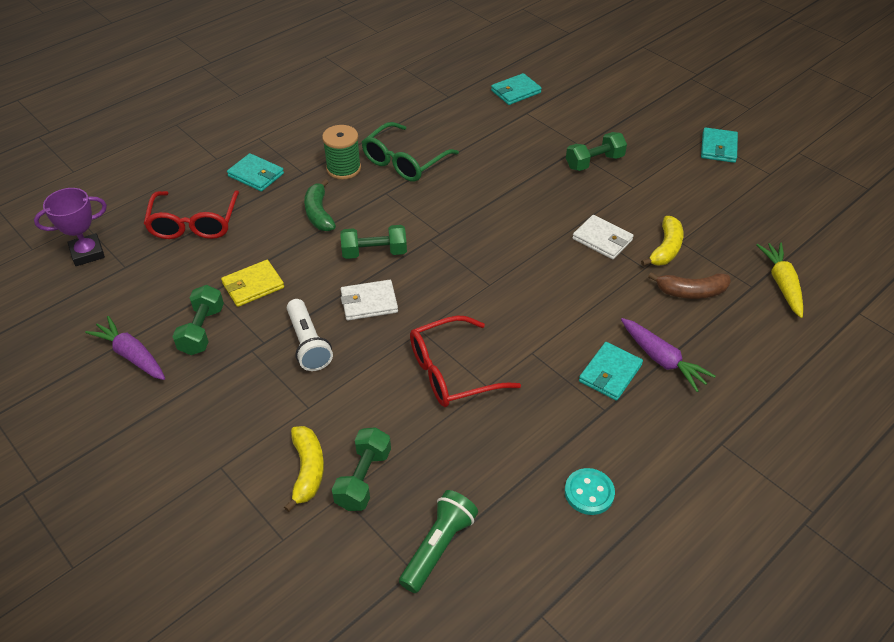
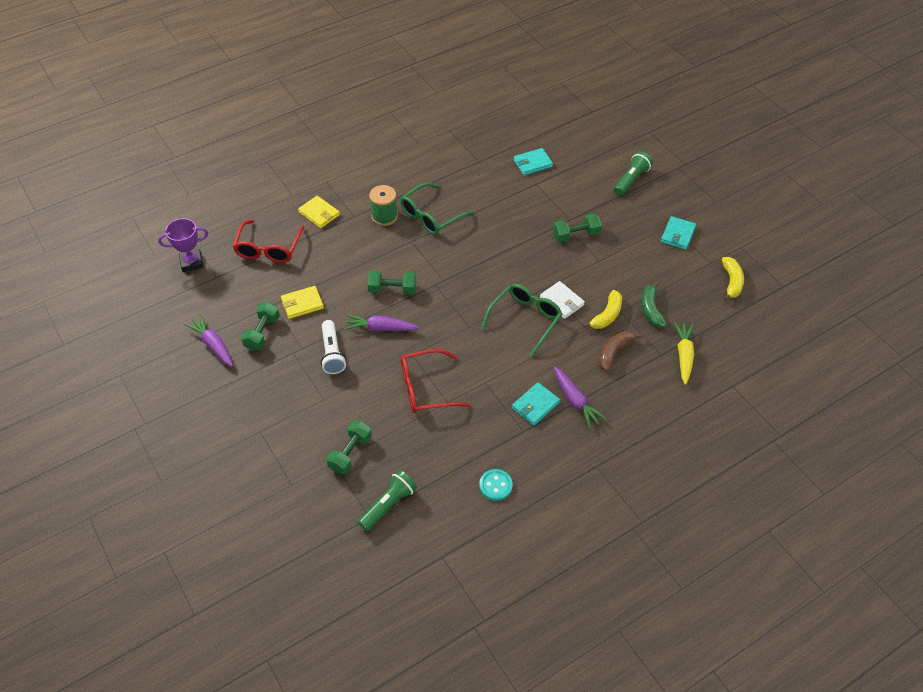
camera: 10 degrees right, 5 degrees up
turquoise wallet [227,153,284,192] -> yellow wallet [298,196,340,228]
yellow banana [284,426,324,512] -> yellow banana moved to [722,257,744,301]
green banana [304,179,336,231] -> green banana moved to [641,281,667,328]
white wallet [341,280,398,321] -> purple carrot [344,314,419,331]
brown banana [648,272,731,299] -> brown banana turned 120 degrees clockwise [599,331,642,371]
none -> green glasses [481,284,562,356]
none -> green flashlight [614,151,653,196]

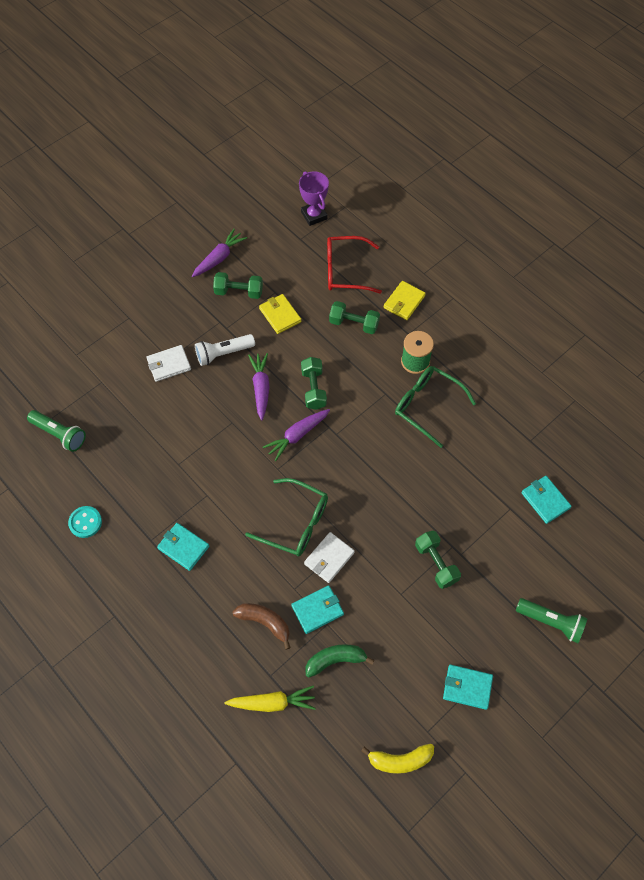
camera: 80 degrees right, 10 degrees up
green dumbbell [326,421,372,474] -> green dumbbell moved to [329,301,380,334]
red glasses [401,349,470,413] -> none
purple carrot [554,366,606,428] -> purple carrot moved to [263,409,330,461]
yellow banana [583,290,622,329] -> turquoise wallet [291,585,344,634]
none -> white wallet [146,345,191,382]

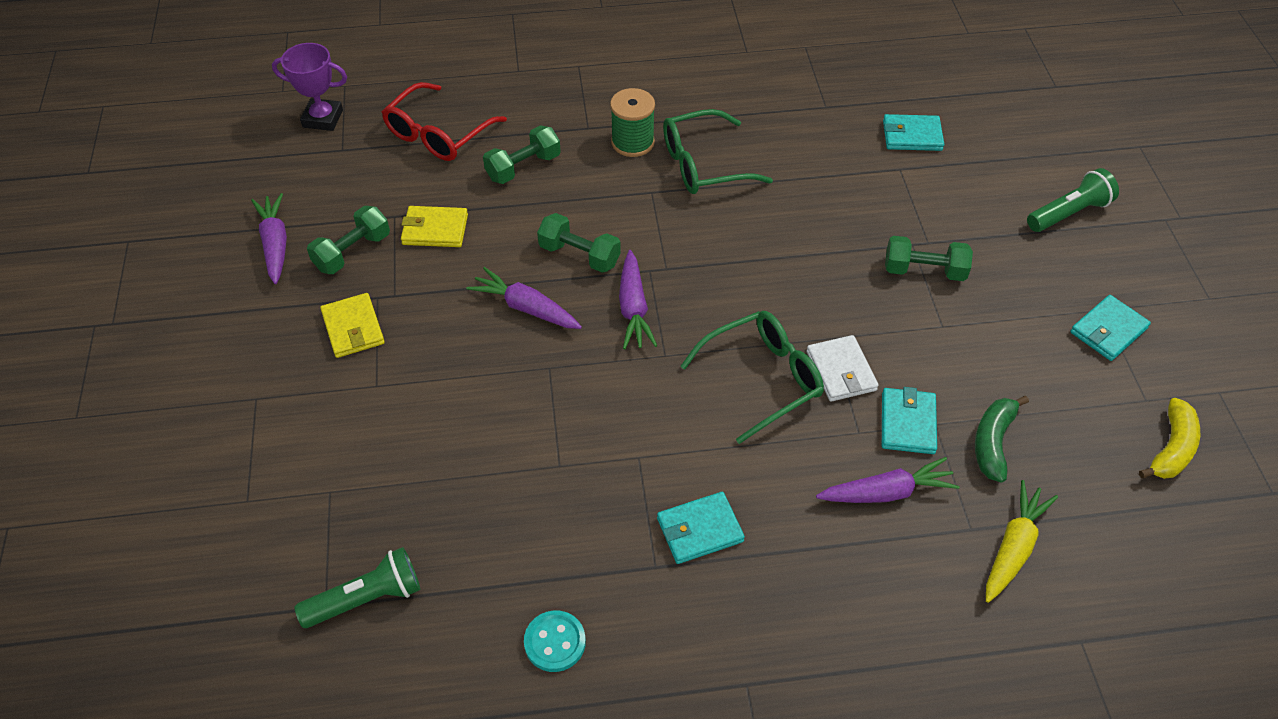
camera: 55 degrees left, 10 degrees down
white wallet [146,345,191,382] -> none
white flashlight [195,334,255,366] -> none
brown banana [232,603,291,650] -> purple carrot [816,457,960,503]
yellow wallet [384,281,426,320] -> yellow wallet moved to [320,293,385,358]

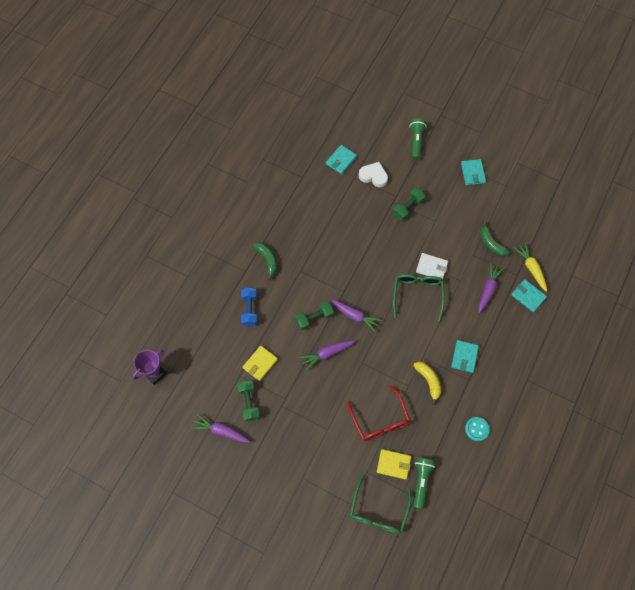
camera: 55 degrees left, 15 degrees up
yellow wallet [320,293,385,358] -> yellow wallet moved to [377,449,411,480]
red glasses [382,82,507,161] -> red glasses moved to [347,385,410,441]
green dumbbell [483,125,561,184] -> blue dumbbell [241,287,257,326]
green spool [610,88,655,157] -> green banana [253,242,277,280]
green glasses [663,109,773,194] -> green glasses moved to [349,474,411,534]
turquoise wallet [882,387,937,454] -> turquoise wallet moved to [511,279,547,312]
yellow banana [1139,398,1200,479] -> yellow banana moved to [413,362,441,405]
none -> white heart [359,162,388,187]

